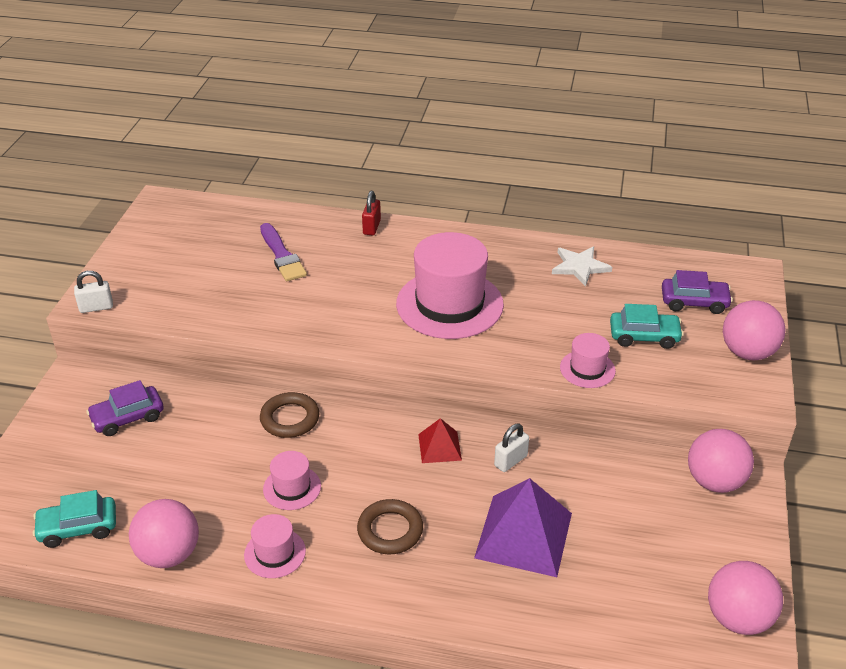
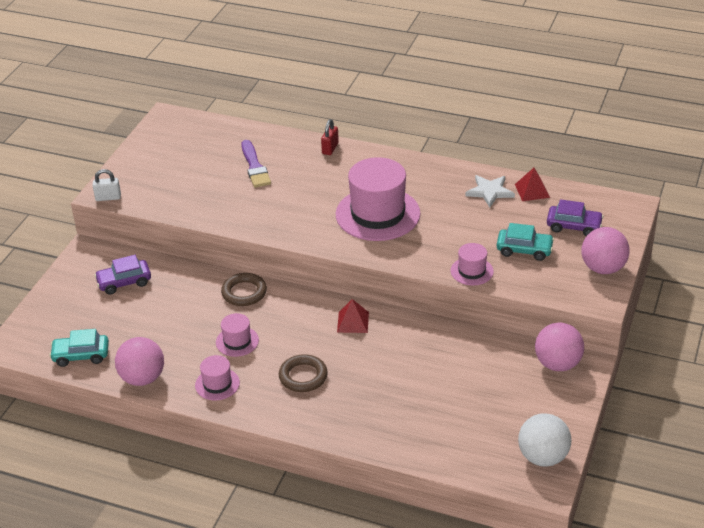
camera: 10 degrees right, 0 degrees up
purple pyramid [474,478,572,577] -> none
white padlock [494,424,529,472] -> none
pink ball [708,561,783,635] -> white ball [518,413,571,467]
none -> red pyramid [515,168,550,201]

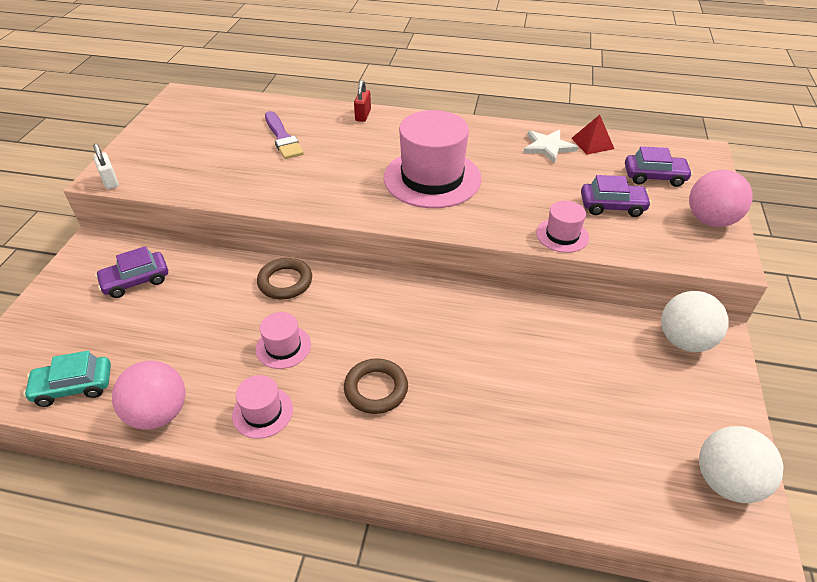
camera: 10 degrees left, 5 degrees up
white padlock [93,169,121,201] -> white padlock turned 75 degrees clockwise [93,144,119,189]
red pyramid [337,299,369,333] -> none
turquoise car [497,223,554,261] -> purple car [581,175,651,217]
pink ball [535,323,584,371] -> white ball [661,291,728,352]

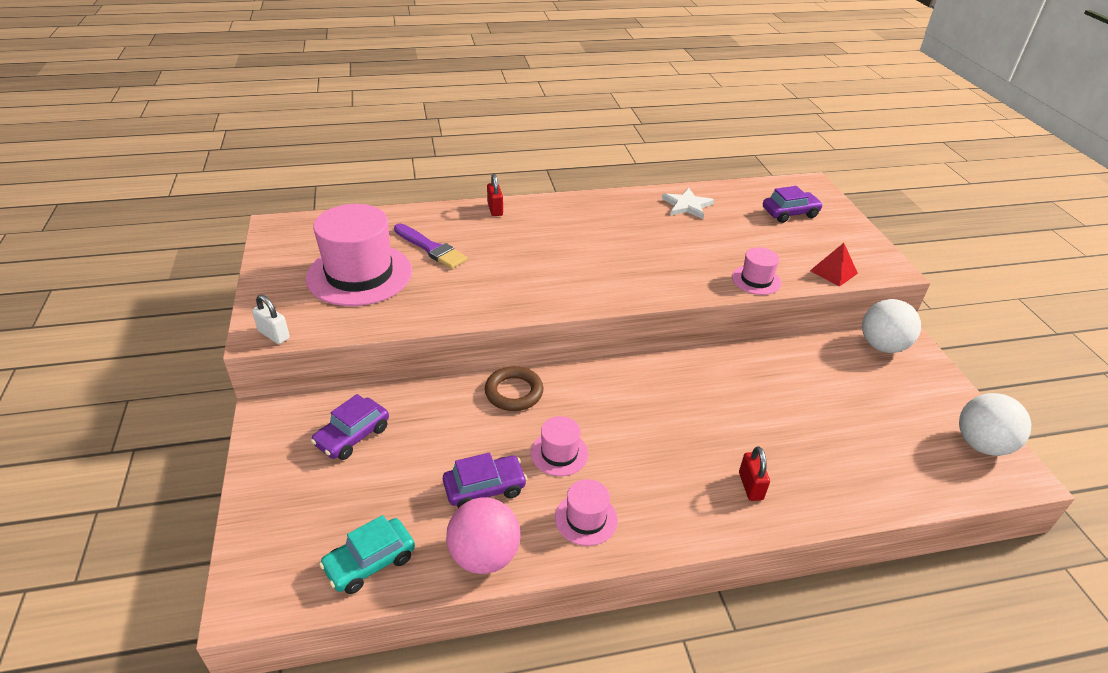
camera: 25 degrees left, 5 degrees down
brown ring [344,358,408,414] -> none
pink hat [384,110,482,208] -> pink hat moved to [306,204,412,306]
red pyramid [571,115,614,155] -> red pyramid moved to [810,243,858,287]
purple car [581,175,651,217] -> purple car moved to [443,452,527,508]
pink ball [689,170,753,227] -> none
none -> red padlock [739,446,770,501]

